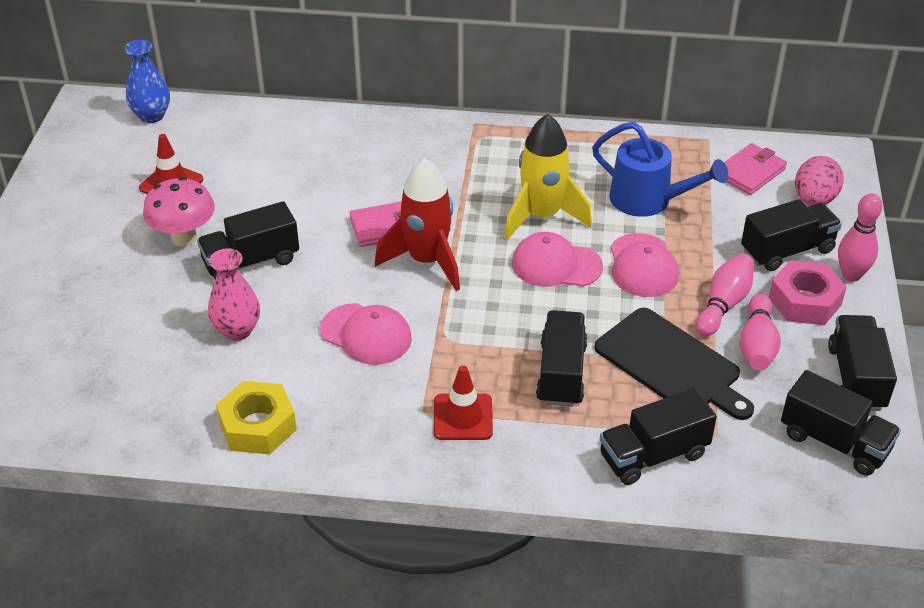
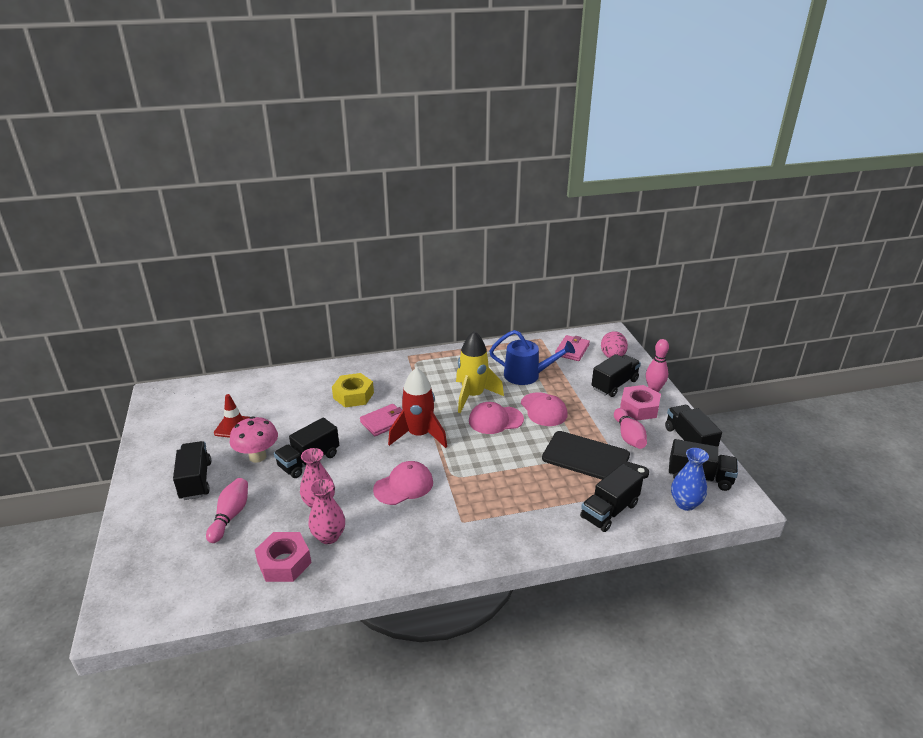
camera: 20 degrees left, 10 degrees down
blue vase [124,40,170,123] -> blue vase moved to [671,448,709,511]
yellow nut [216,381,297,454] -> yellow nut moved to [332,373,374,408]
pink cap [320,303,412,365] -> pink cap turned 45 degrees counterclockwise [373,461,433,505]
red traffic cone [434,365,493,440] -> none
black truck [536,310,588,407] -> black truck moved to [173,441,211,500]
pink bowling pin [696,253,754,336] -> pink bowling pin moved to [206,478,248,543]
none -> pink nut [255,532,311,582]
none -> pink vase [308,479,345,544]

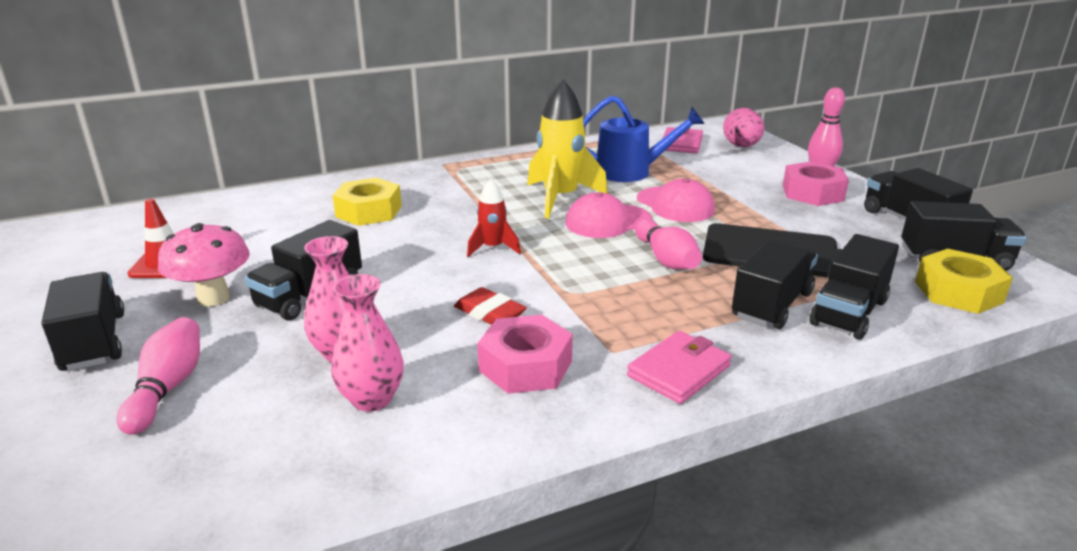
camera: 10 degrees left, 5 degrees down
pink nut [255,532,311,582] -> pink nut moved to [477,314,573,394]
pink wallet [360,404,402,436] -> pink wallet moved to [627,331,732,404]
pink cap [373,461,433,505] -> red eraser [454,287,527,325]
red rocket [388,367,447,448] -> red rocket [467,179,521,257], size x0.54
black truck [591,354,641,397] -> black truck moved to [732,240,818,329]
pink bowling pin [614,408,647,449] -> pink bowling pin moved to [635,219,702,270]
blue vase [671,448,709,511] -> yellow nut [915,249,1013,314]

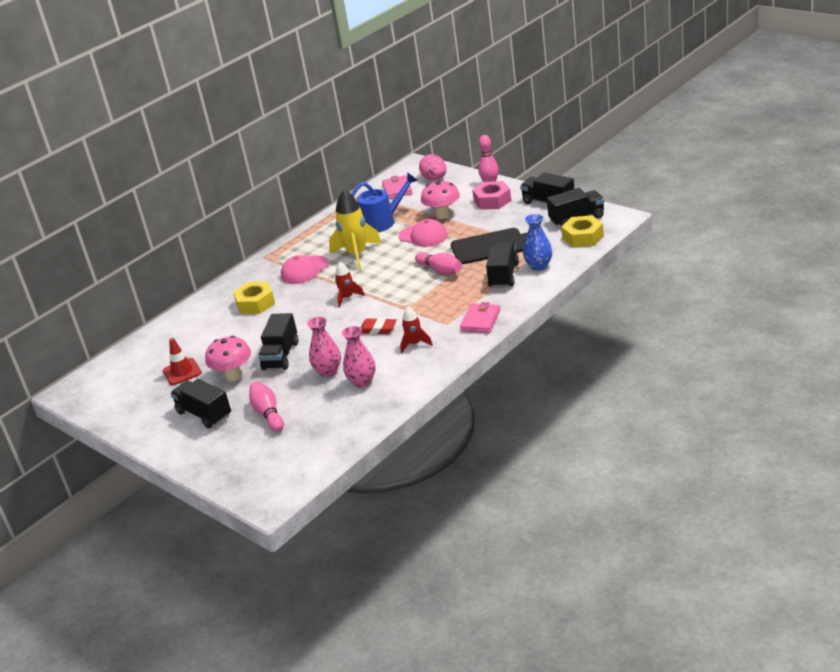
camera: 20 degrees left, 5 degrees up
pink nut [477,314,573,394] -> red rocket [400,306,433,353]
pink cap [566,192,652,238] -> pink cap moved to [281,255,329,284]
black truck [810,234,899,340] -> blue vase [523,214,552,271]
none -> pink mushroom [421,180,460,219]

